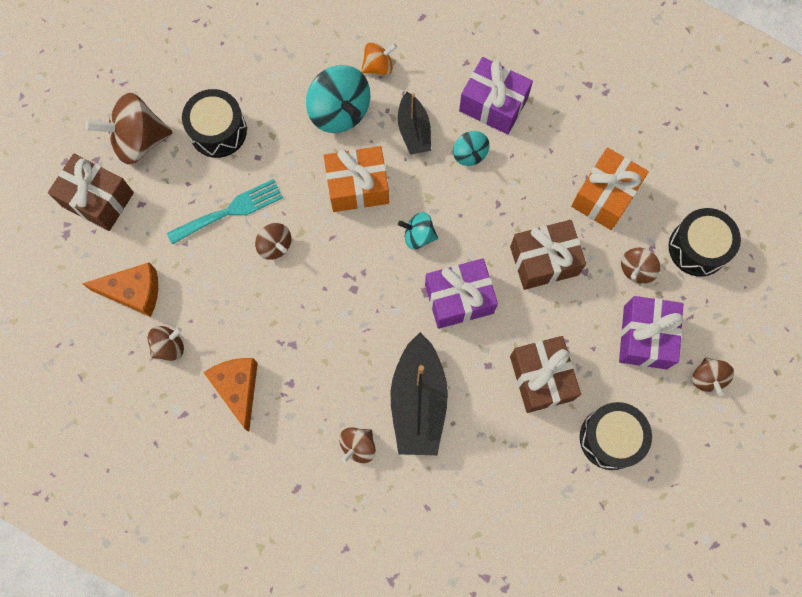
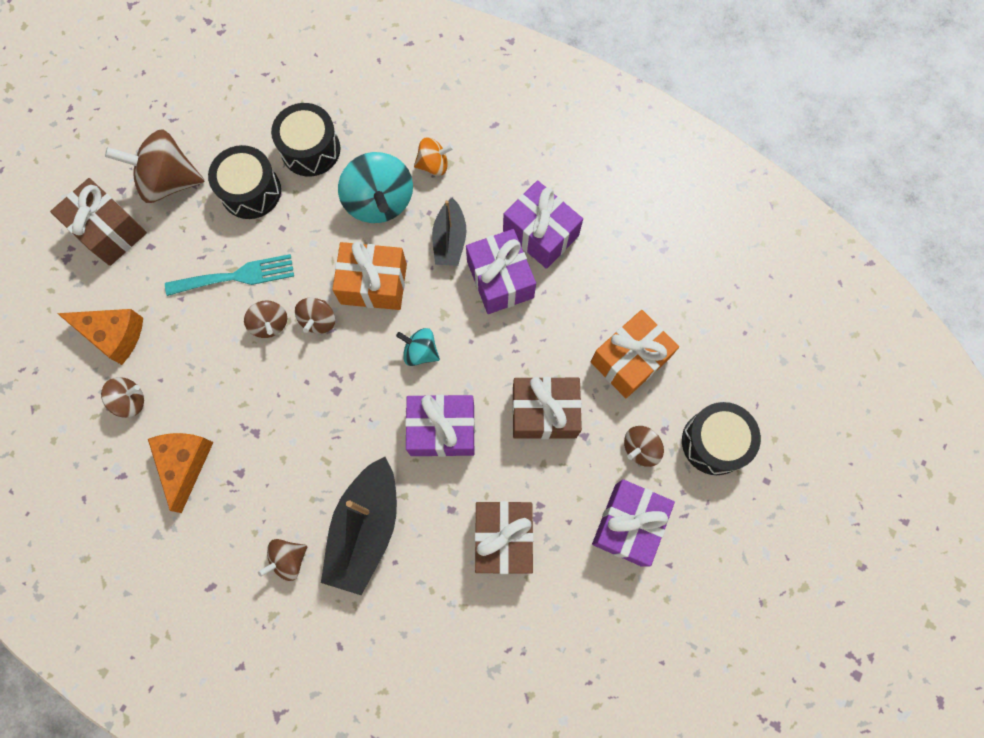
camera: 15 degrees right, 0 degrees up
turquoise spinning top [453,131,489,166] -> purple gift [466,229,536,314]
black drum [580,402,652,470] -> black drum moved to [271,103,340,176]
brown spinning top [692,358,734,396] -> brown spinning top moved to [295,297,335,334]

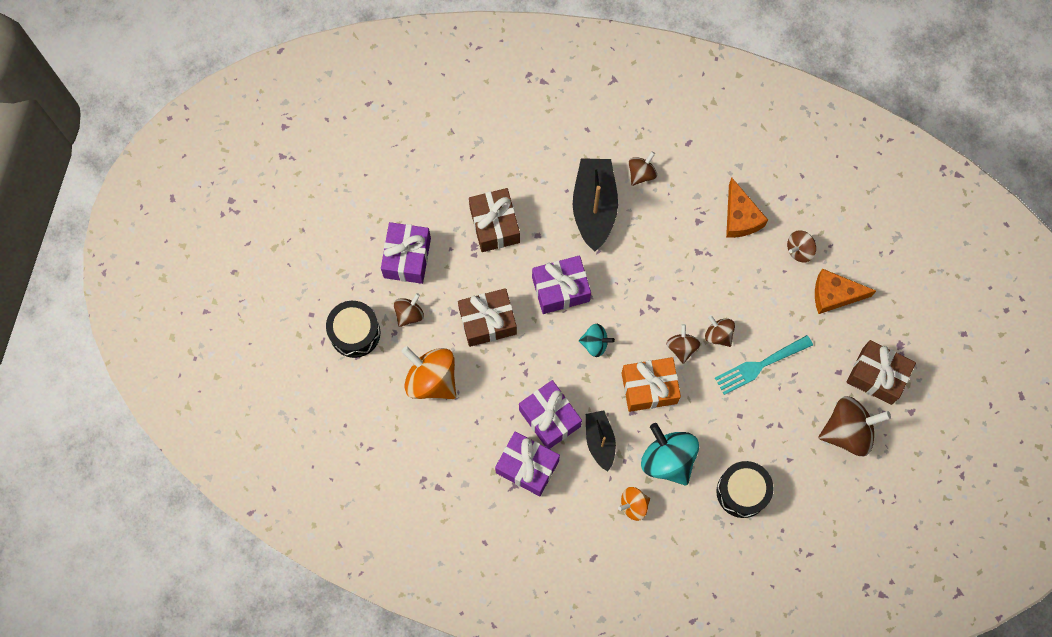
camera: 165 degrees right, 0 degrees up
black drum [208,145,281,219] -> none
orange gift [591,310,679,398] -> orange spinning top [401,346,456,399]

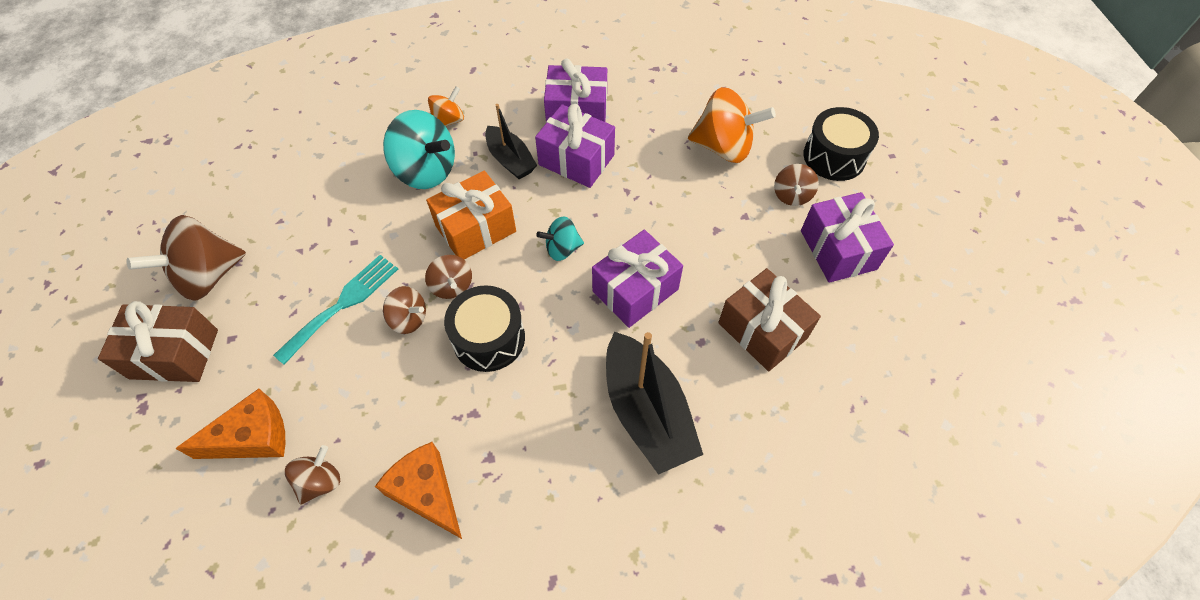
camera: 155 degrees right, 15 degrees down
brown gift [458,288,517,347] -> none
brown spinning top [629,151,657,186] -> none
black drum [716,461,774,518] -> black drum moved to [444,285,525,372]

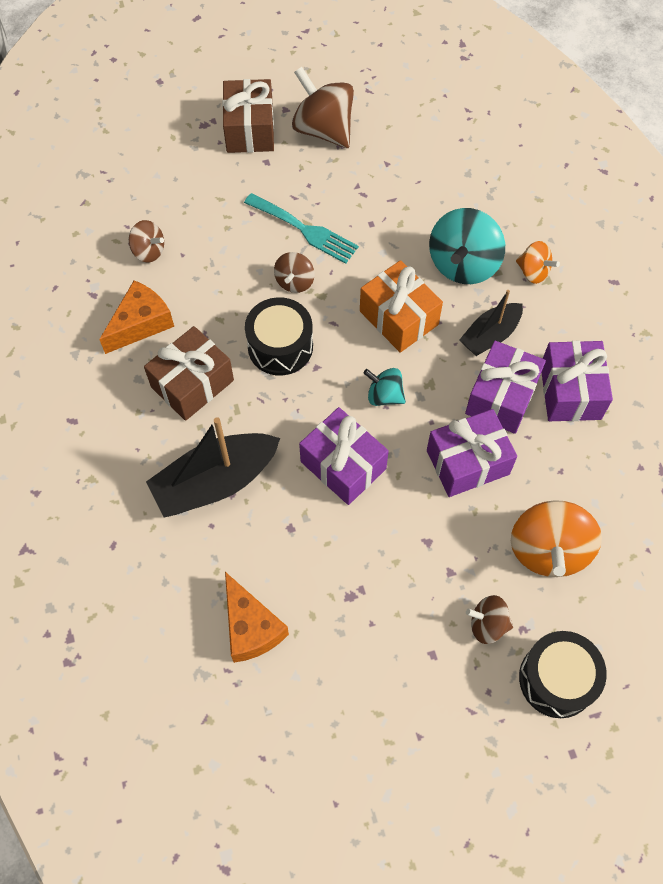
camera: 85 degrees right, 5 degrees up
orange cheese [175,389,285,459] -> orange cheese moved to [225,572,289,663]
brown spinning top [425,255,472,299] -> none
turquoise spinning top [536,216,584,261] -> turquoise spinning top turned 45 degrees counterclockwise [363,368,406,406]
brown gift [718,268,821,371] -> brown gift moved to [144,326,234,421]
purple gift [801,192,894,283] -> purple gift moved to [427,409,517,497]

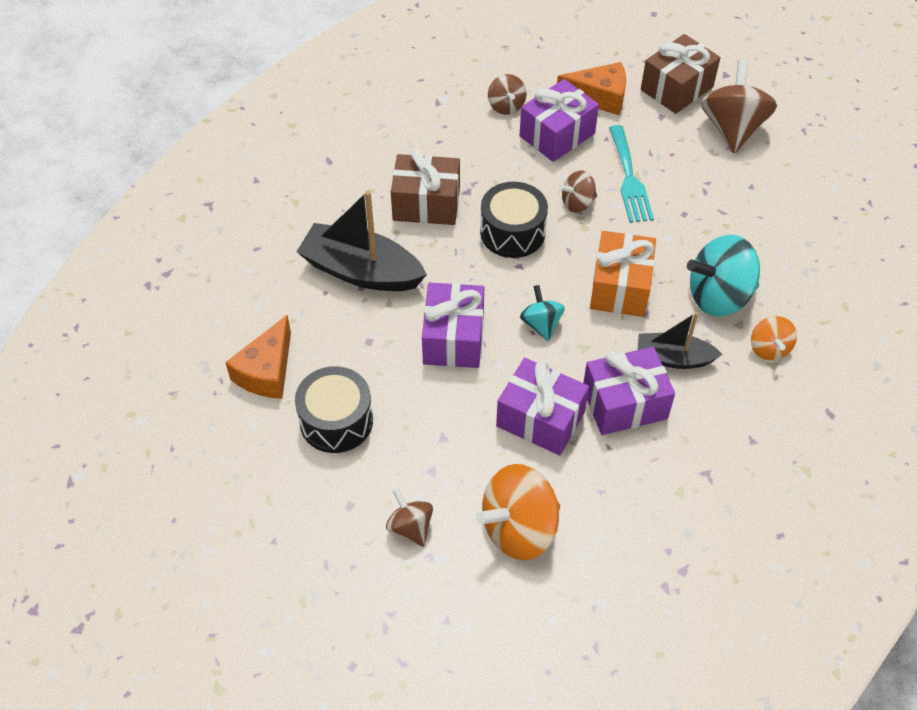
camera: 50 degrees right, 10 degrees down
orange cheese [99,280,174,354] -> orange cheese moved to [557,62,626,115]
black drum [519,631,607,718] -> black drum moved to [295,366,373,453]
purple gift [541,341,613,421] -> purple gift moved to [519,79,599,162]

